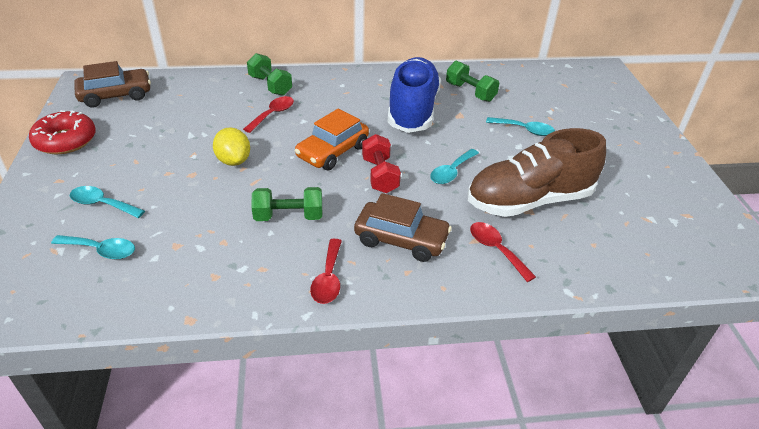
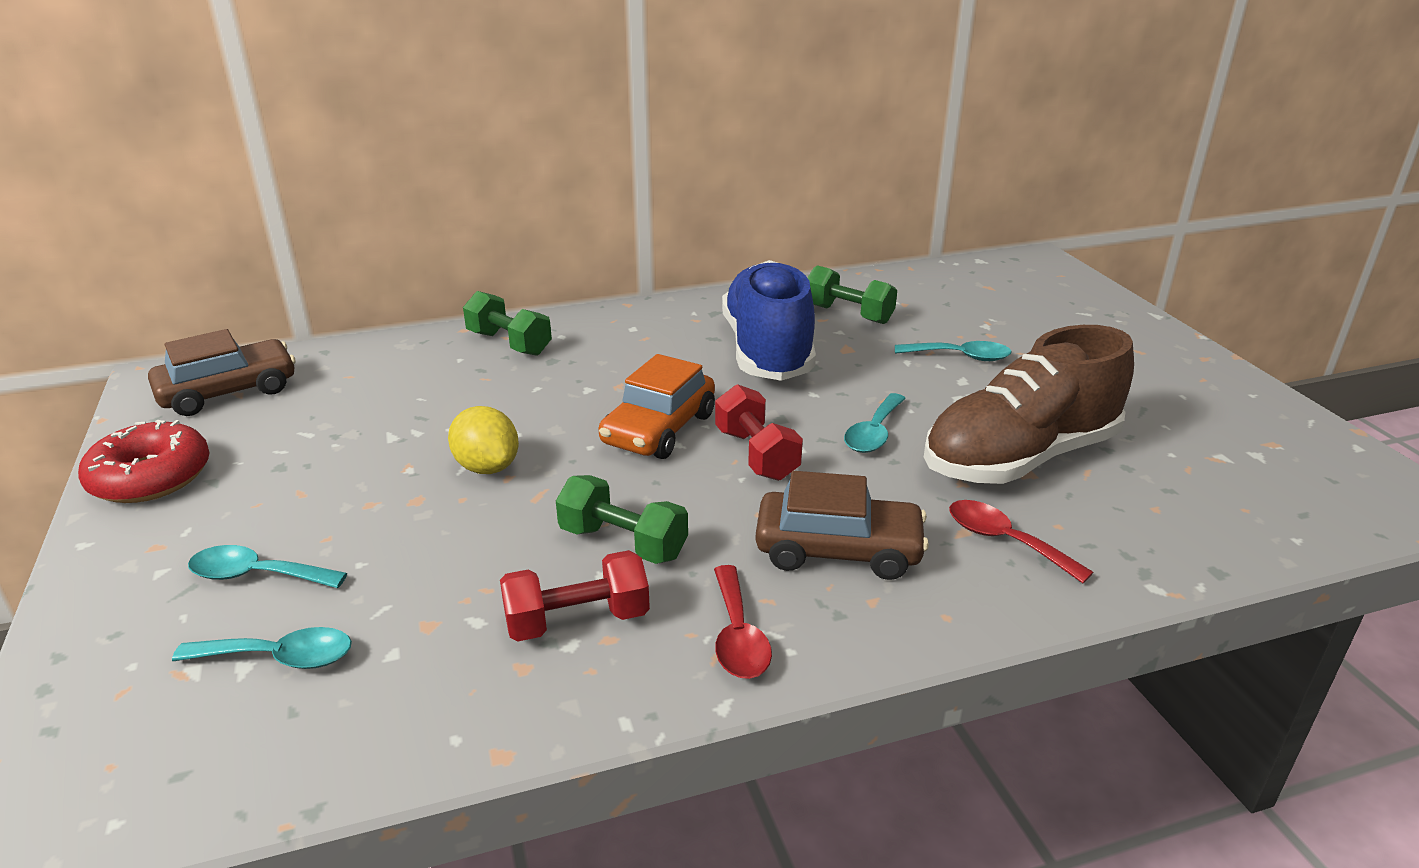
camera: 10 degrees left, 10 degrees down
red spoon [243,96,294,133] -> none
green dumbbell [251,187,322,221] -> green dumbbell turned 45 degrees clockwise [556,475,688,564]
none -> red dumbbell [500,550,650,641]

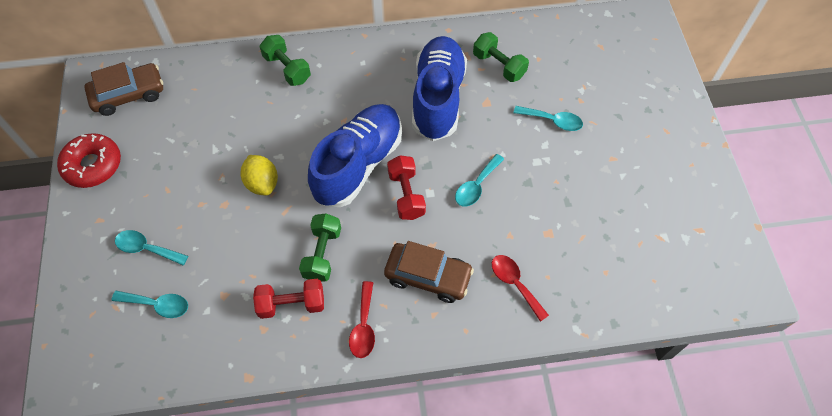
camera: 10 degrees right, 30 degrees up
green dumbbell [556,475,688,564] -> green dumbbell turned 60 degrees clockwise [299,213,341,282]
orange car [598,354,715,459] -> blue shoe [308,104,402,207]
brown shoe [924,325,1134,484] -> none

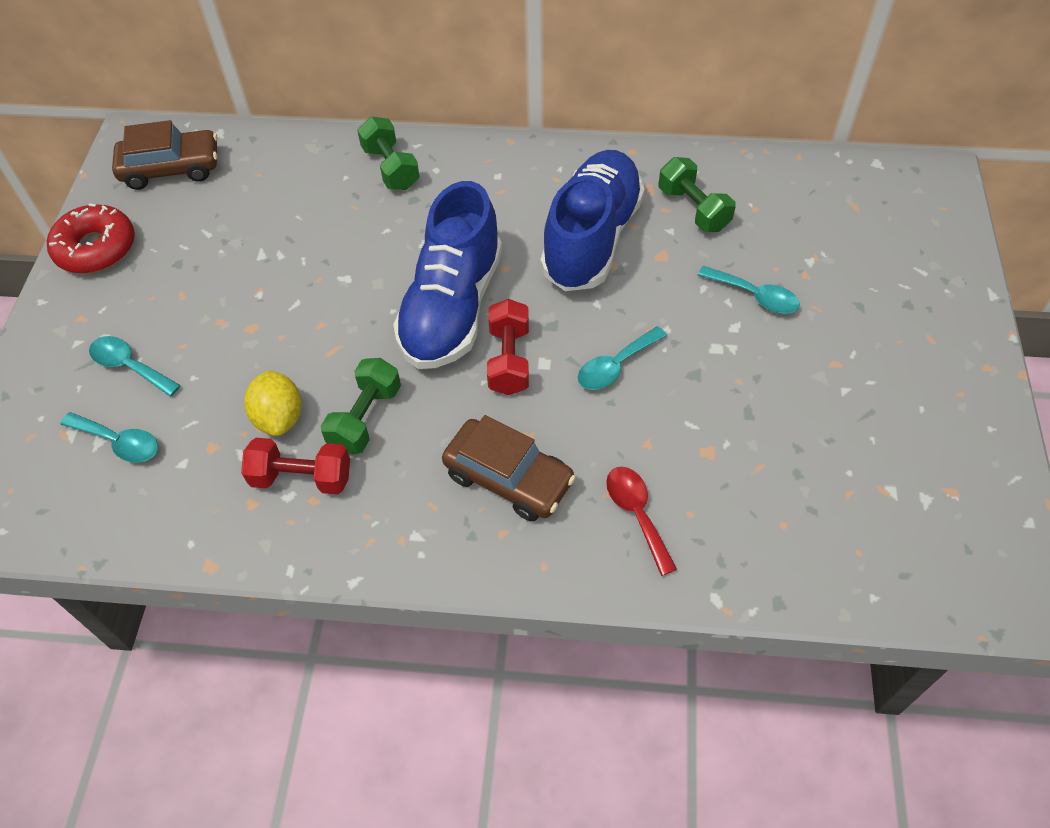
camera: 15 degrees right, 5 degrees down
yellow lemon [241,155,278,196] -> yellow lemon moved to [244,370,302,436]
blue shoe [308,104,402,207] -> blue shoe turned 150 degrees clockwise [393,181,502,369]
red spoon [349,281,375,358] -> none

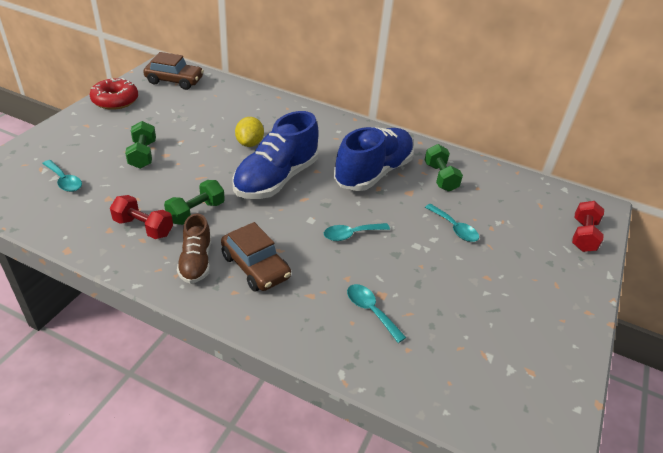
camera: 15 degrees right, 15 degrees down
turquoise spoon [89,336,181,397] -> turquoise spoon moved to [347,284,406,343]
yellow lemon [244,370,302,436] -> yellow lemon moved to [235,117,264,147]
green dumbbell [357,116,420,190] -> green dumbbell moved to [125,121,156,169]
red dumbbell [487,299,529,395] -> red dumbbell moved to [572,201,604,252]
red spoon [606,467,677,576] -> none
none -> brown shoe [177,213,211,284]

